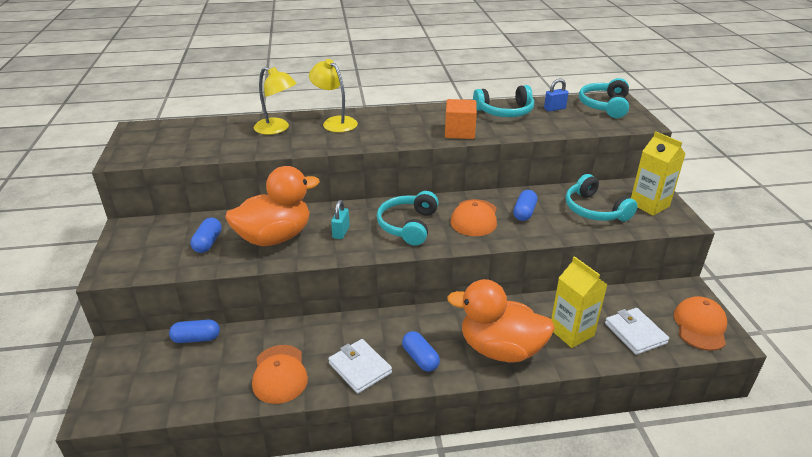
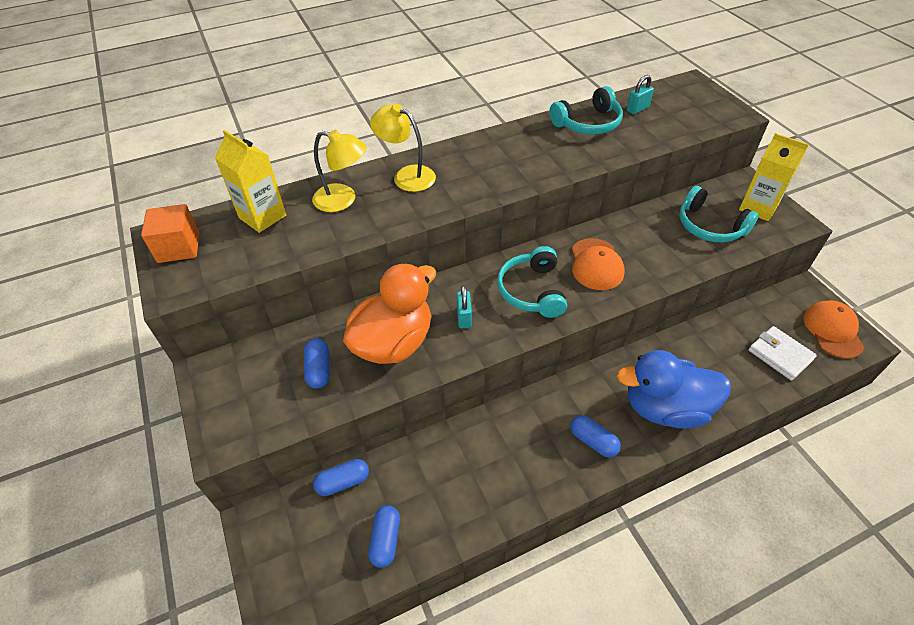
camera: 15 degrees left, 15 degrees up
orange cap [252,345,308,404] -> none
white wallet [328,339,392,394] -> none
orange cube [445,99,477,139] -> orange cube moved to [141,204,199,263]
orange duck [447,279,555,362] -> blue duck [616,350,731,429]
blue capsule [513,190,537,221] -> blue capsule moved to [368,505,400,568]
blue padlock [544,79,568,112] -> turquoise padlock [627,75,654,114]
yellow carton [551,256,607,348] -> yellow carton moved to [215,130,286,233]
turquoise headphones [579,78,629,118] -> none

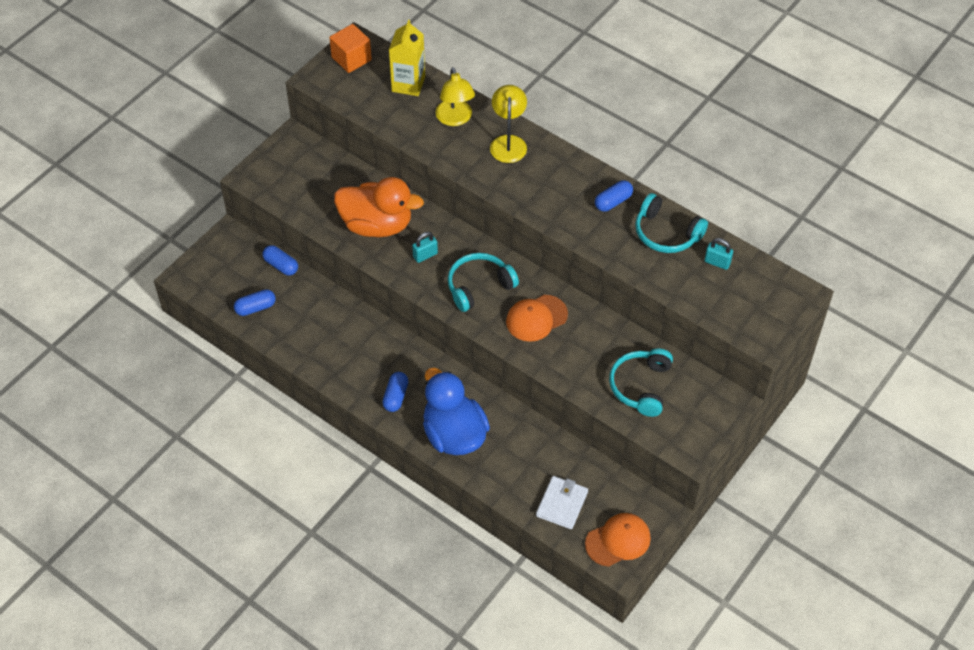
camera: 60 degrees right, 5 degrees up
blue capsule [304,338,330,389] -> blue capsule moved to [595,180,633,212]
yellow carton [739,133,809,221] -> none

